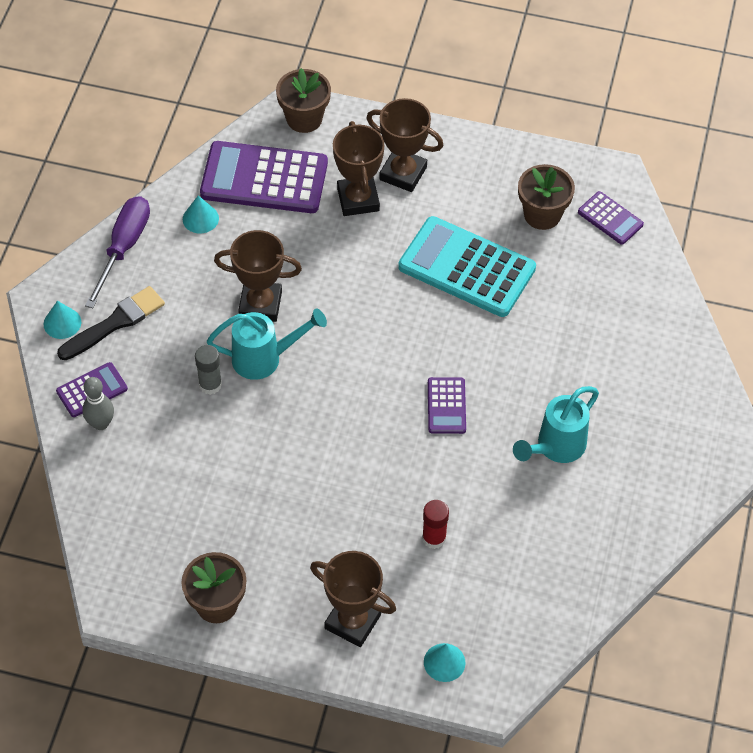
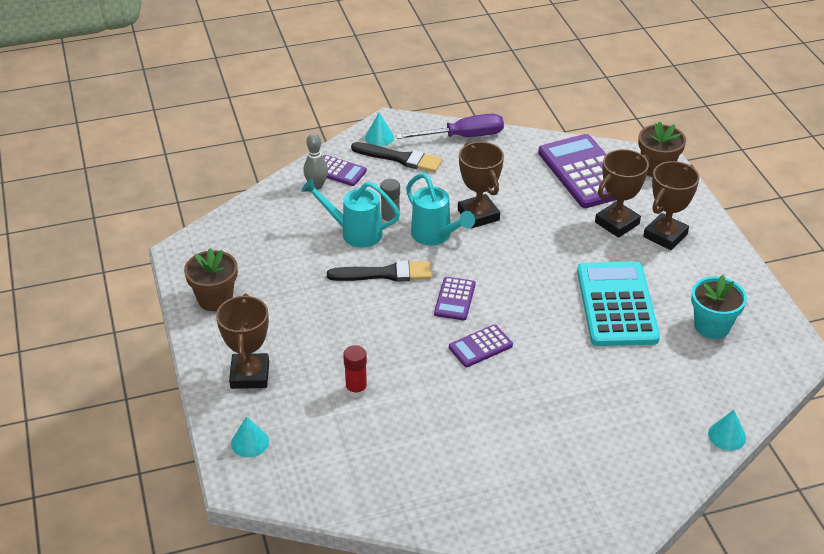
camera: 60 degrees right, 15 degrees down
turquoise cone [183,195,219,233] -> turquoise cone moved to [708,410,746,451]
brown trophy [367,98,444,192] -> brown trophy turned 45 degrees clockwise [643,161,700,250]
turquoise watering can [513,386,599,463] -> turquoise watering can moved to [301,178,400,248]
brown flower pot [518,164,575,230] -> turquoise flower pot [691,275,747,339]
purple calculator [578,191,644,245] -> purple calculator moved to [434,277,476,320]
none -> black brush [327,260,432,282]

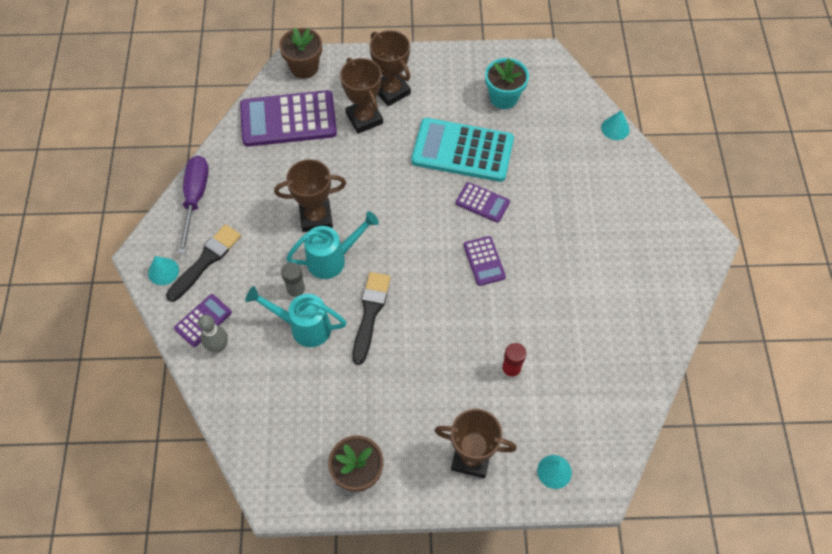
camera: 75 degrees left, 20 degrees up
turquoise watering can [301,178,400,248] -> turquoise watering can turned 75 degrees clockwise [245,286,347,347]
purple calculator [434,277,476,320] -> purple calculator moved to [456,182,510,223]

